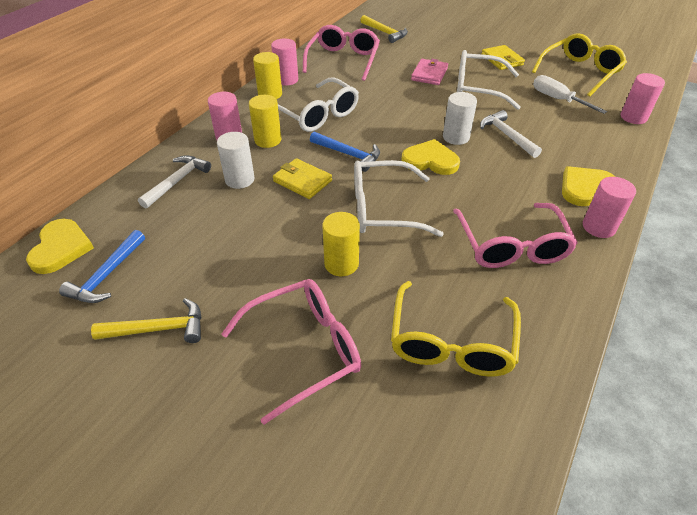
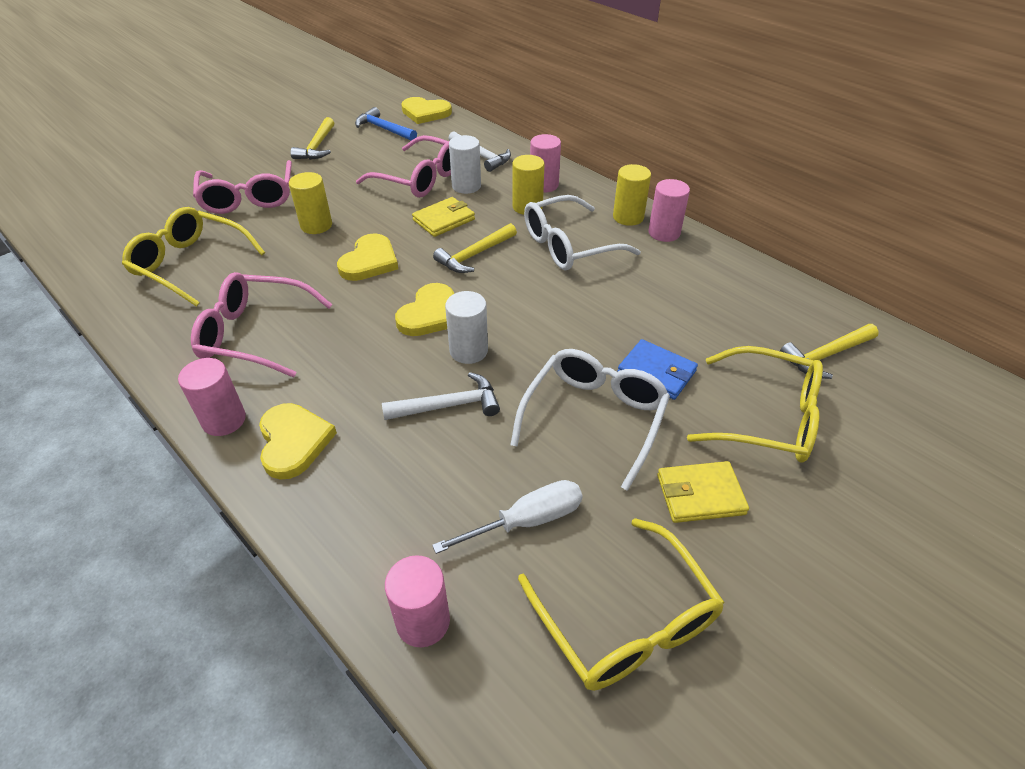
camera: 105 degrees right, 0 degrees up
pink glasses [303,25,380,81] -> pink glasses moved to [356,135,451,197]
blue hammer [310,132,380,172] -> yellow hammer [433,223,517,273]
white glasses [354,160,444,237] -> yellow heart [337,233,398,281]
pink wallet [411,59,448,85] -> blue wallet [617,339,698,400]
none -> yellow glasses [687,346,823,463]

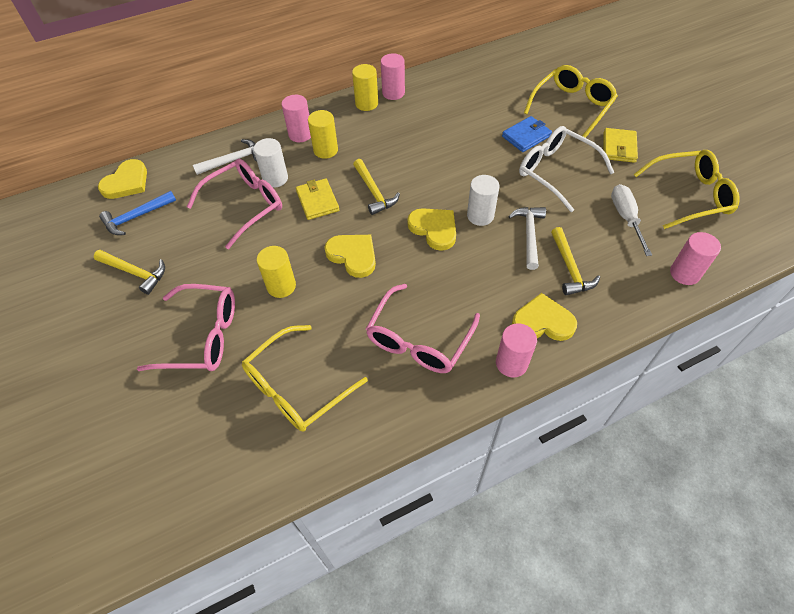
camera: 70 degrees left, 10 degrees up
white glasses [524,195,641,270] -> none
yellow hammer [780,324,879,379] -> yellow hammer moved to [551,227,600,295]

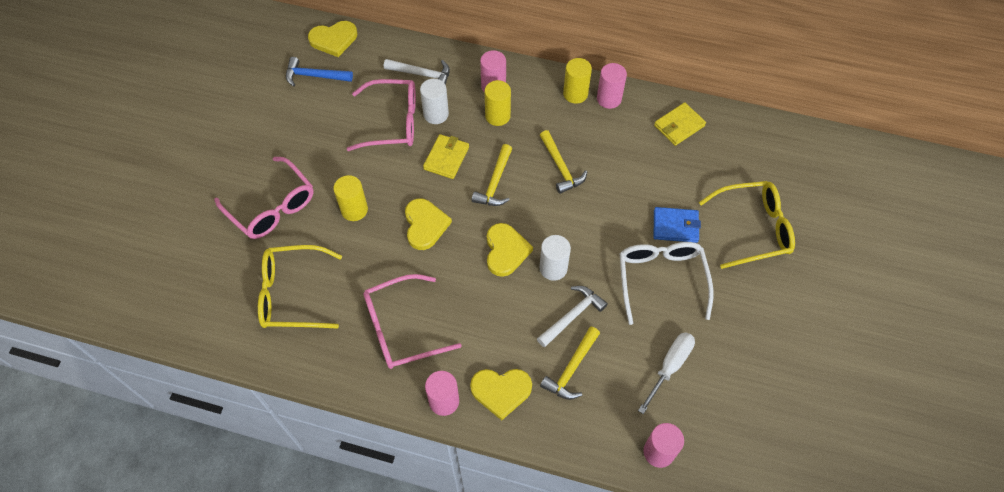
camera: 40 degrees right, 5 degrees up
yellow hammer [94,250,165,295] -> yellow hammer moved to [540,130,587,194]
yellow heart [512,293,577,341] -> yellow heart turned 135 degrees clockwise [470,369,532,420]
yellow wallet [604,128,638,163] -> yellow wallet moved to [654,102,706,146]
yellow glasses [634,150,740,229] -> none

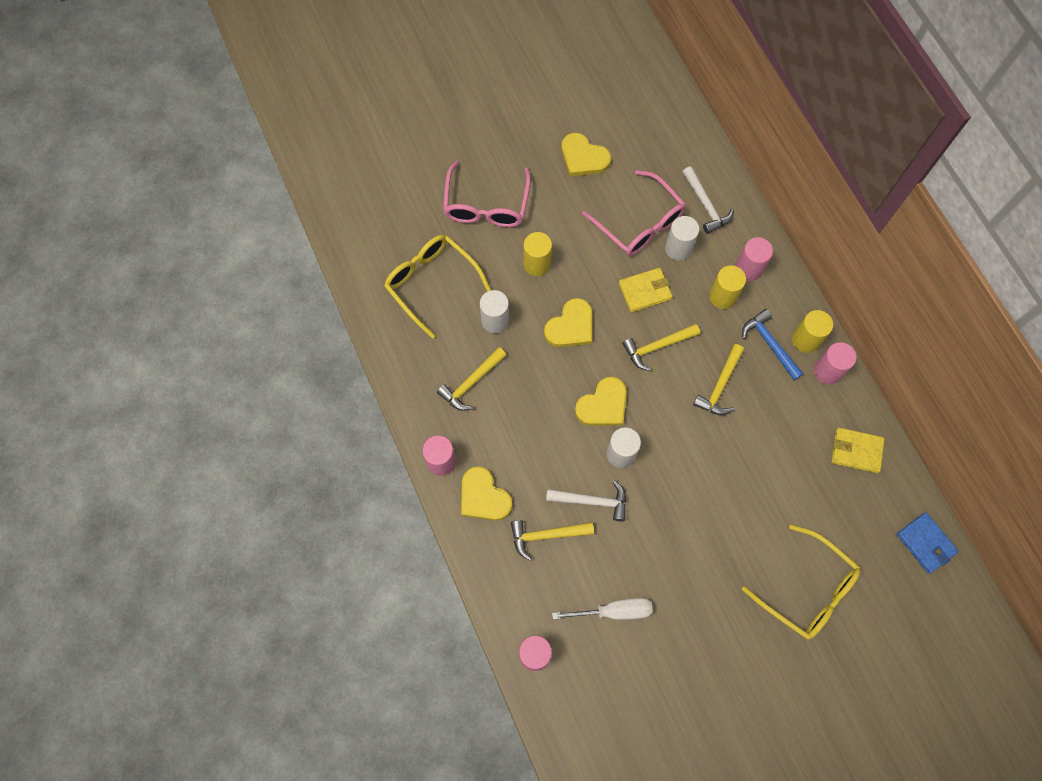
camera: 50 degrees right, 10 degrees up
blue hammer [286,57,353,87] -> blue hammer moved to [742,309,804,380]
yellow heart [308,21,357,57] -> yellow heart moved to [561,133,611,176]
pink glasses [363,274,462,369] -> yellow hammer [437,347,506,411]
white glasses [620,242,714,325] -> none
blue wallet [654,207,701,243] -> blue wallet moved to [896,512,959,573]
none -> white cylinder [480,290,509,333]

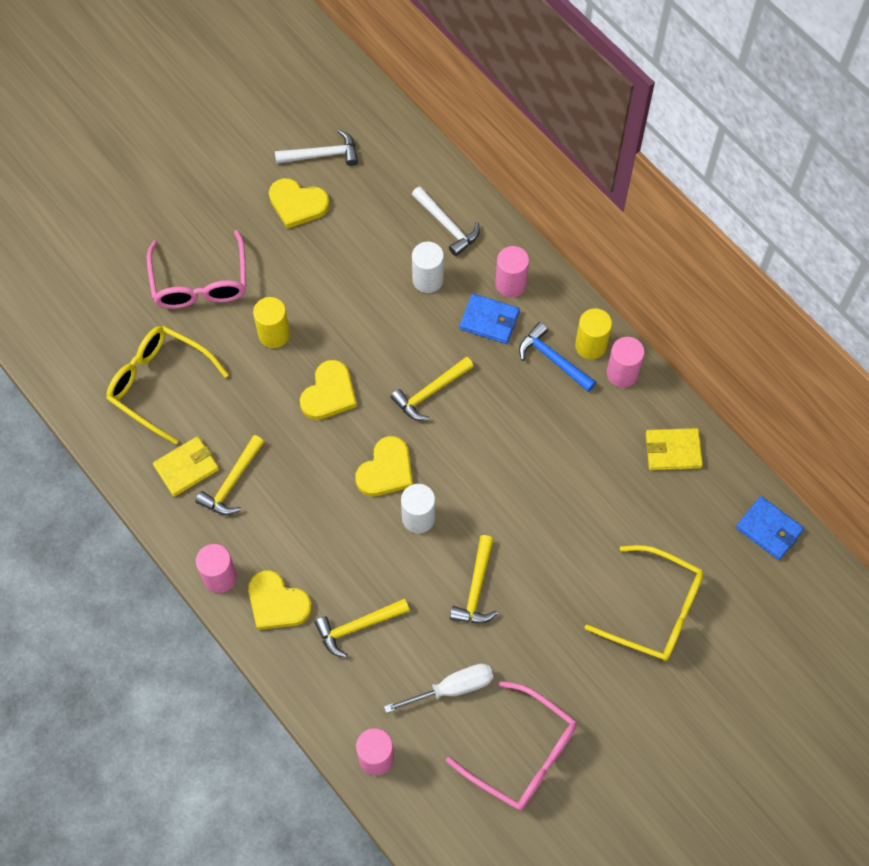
camera: 15 degrees left, 5 degrees down
white cylinder [480,290,509,333] -> none
white hammer [546,480,626,521] -> white hammer moved to [275,130,358,166]
pink glasses [582,170,686,256] -> pink glasses moved to [446,681,577,810]
yellow wallet [619,268,673,312] -> yellow wallet moved to [153,436,219,497]
yellow hammer [693,344,744,415] -> yellow hammer moved to [450,535,498,624]
yellow cylinder [709,265,746,309] -> blue wallet [459,294,520,344]

